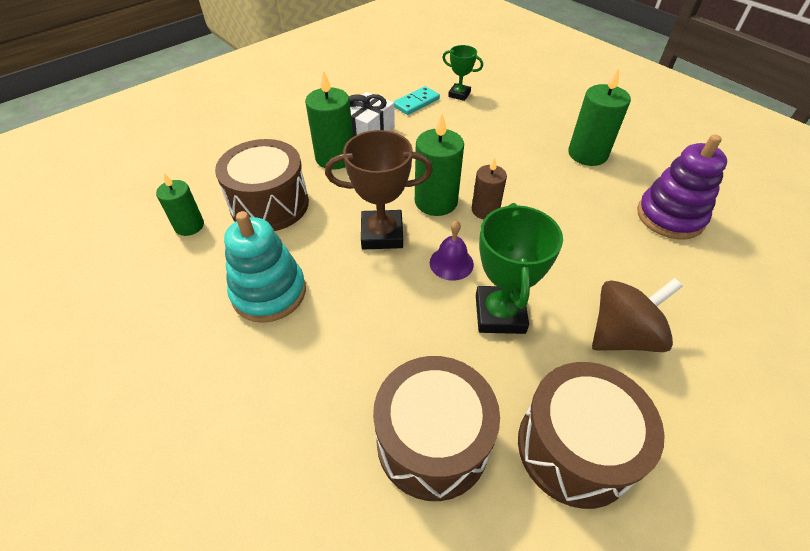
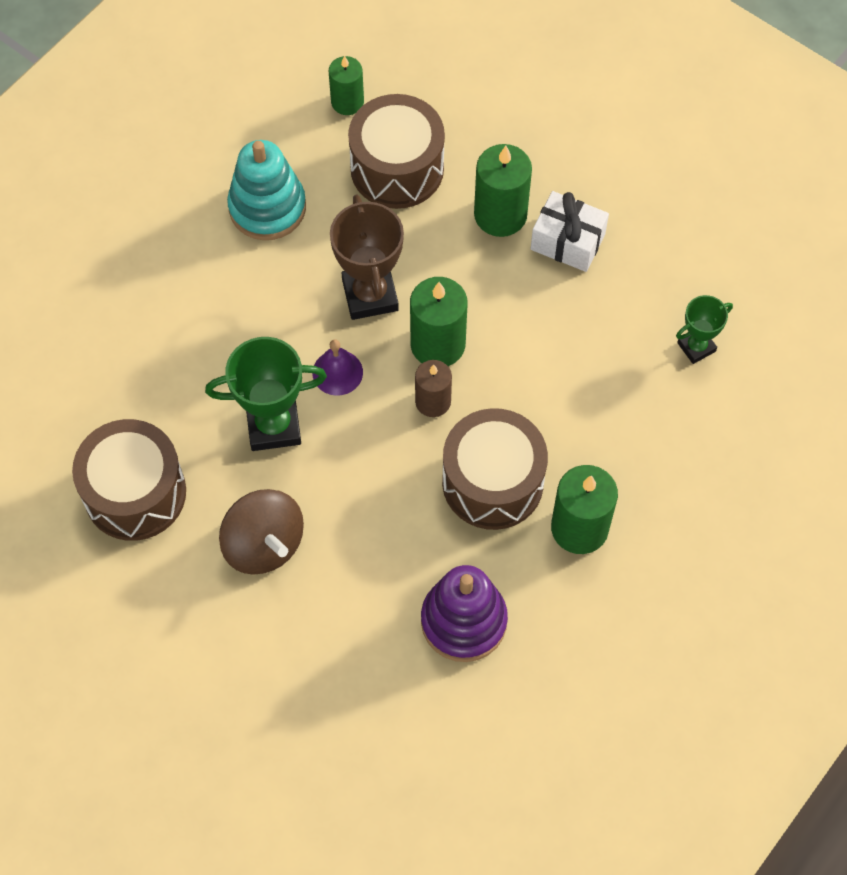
camera: 80 degrees right, 15 degrees up
brown drum [373,356,500,501] -> brown drum moved to [442,408,548,530]
turquoise domino [394,86,440,115] -> none
green trophy [442,45,483,101] -> green trophy turned 45 degrees clockwise [676,295,733,364]

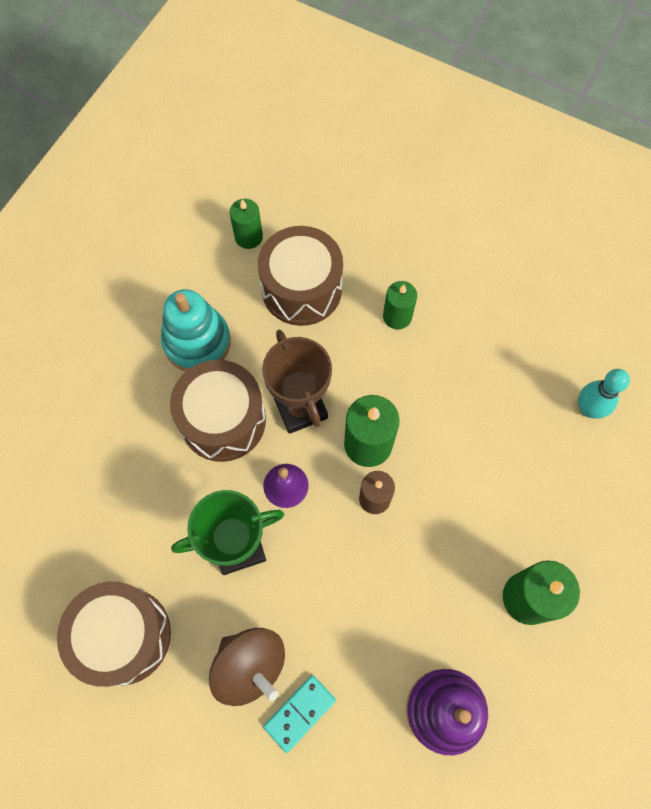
camera: 10 degrees left, 5 degrees up
brown drum [442,408,548,530] -> brown drum moved to [170,360,266,462]
green candle [474,144,532,237] -> green candle [383,281,417,329], size x0.64
white gift [531,191,609,272] -> none
green trophy [676,295,733,364] -> turquoise bowling pin [578,369,630,419]
none -> turquoise domino [263,675,336,753]

